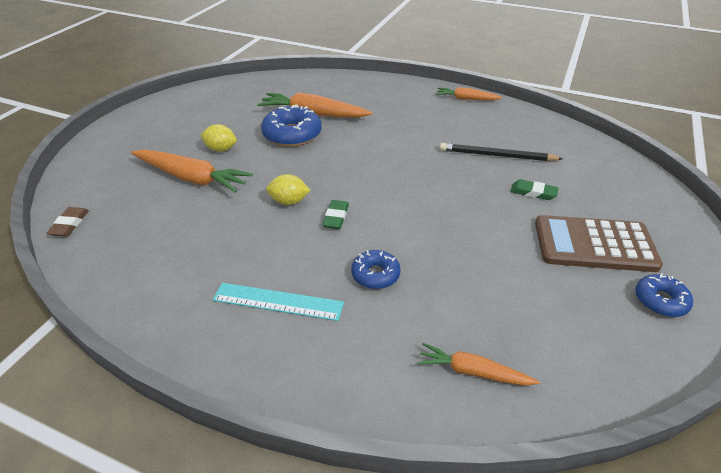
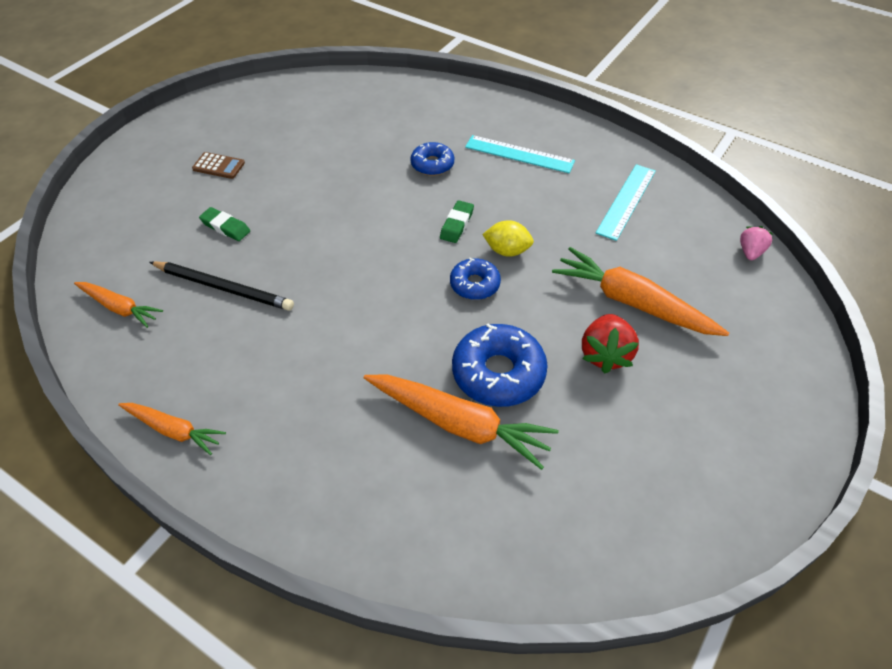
camera: 170 degrees left, 10 degrees up
brown eraser [46,207,89,237] -> pink strawberry [740,226,773,260]
yellow lemon [200,124,237,152] -> red strawberry [582,314,639,373]
orange carrot [418,343,540,386] -> orange carrot moved to [74,282,163,328]
brown calculator [535,215,663,272] -> brown calculator [192,152,245,179], size x0.44
blue donut [635,274,693,317] -> blue donut moved to [450,258,501,300]
none -> turquoise ruler [596,164,656,241]

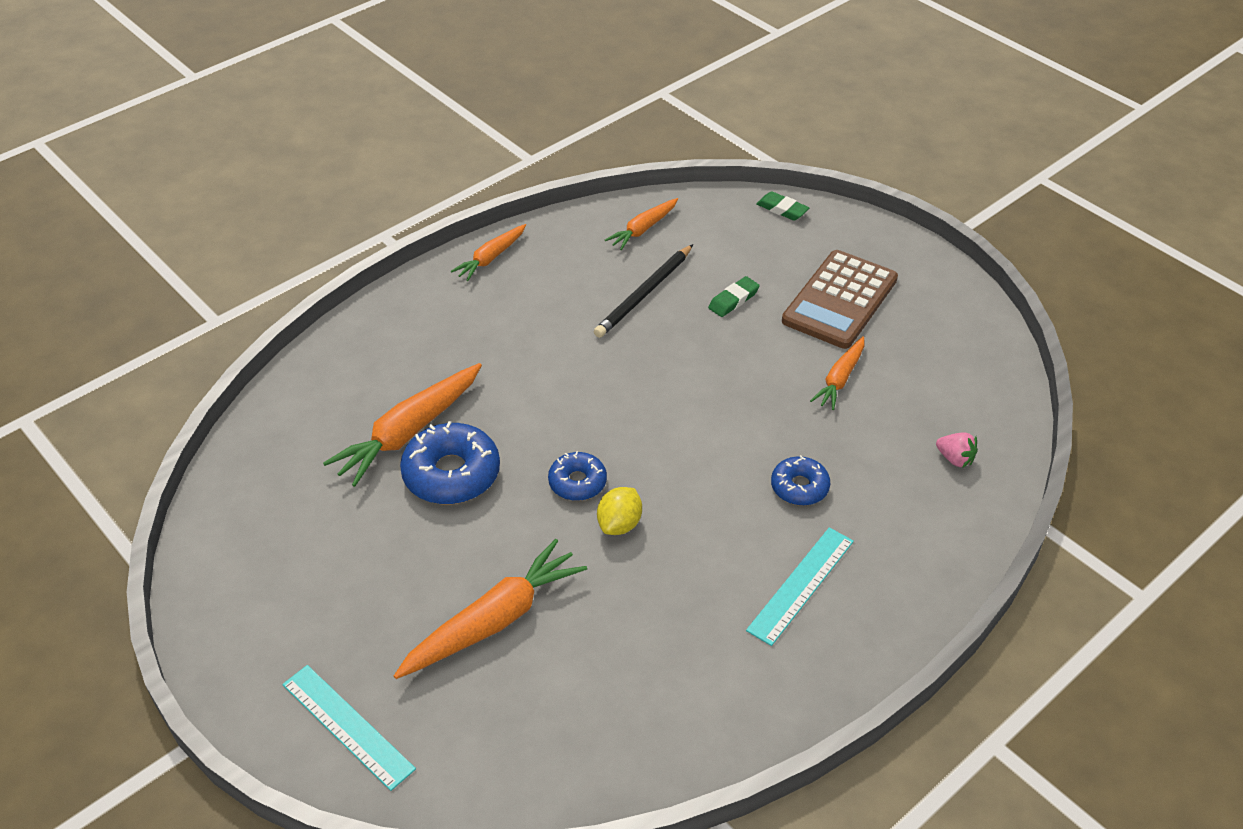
camera: 105 degrees right, 5 degrees down
brown calculator [192,152,245,179] -> brown calculator [782,250,898,349], size x2.29
green eraser [440,200,474,243] -> green eraser moved to [756,191,809,220]
red strawberry [582,314,639,373] -> none
turquoise ruler [596,164,656,241] -> turquoise ruler moved to [282,665,416,791]
pink strawberry [740,226,773,260] -> pink strawberry moved to [936,432,978,468]
none -> orange carrot [810,336,864,410]

